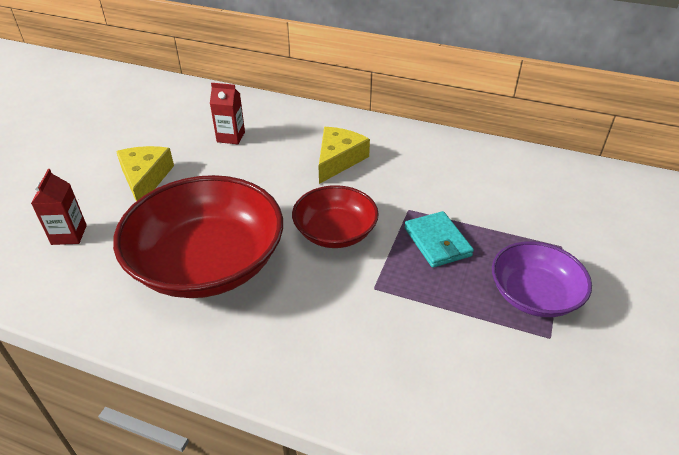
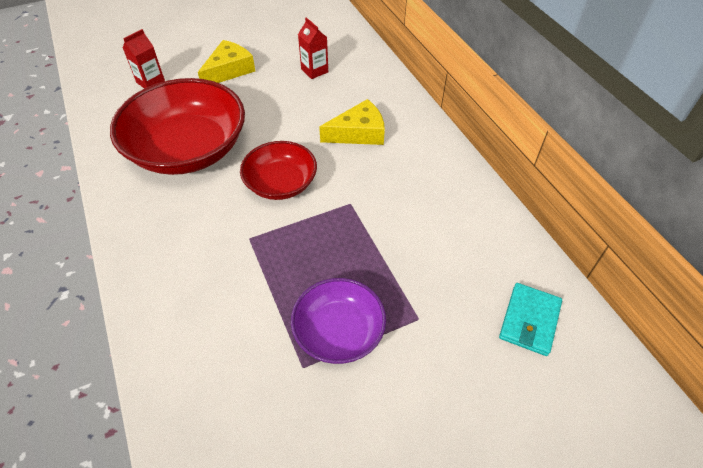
camera: 45 degrees right, 10 degrees up
turquoise wallet [405,211,474,268] -> turquoise wallet moved to [499,283,562,356]

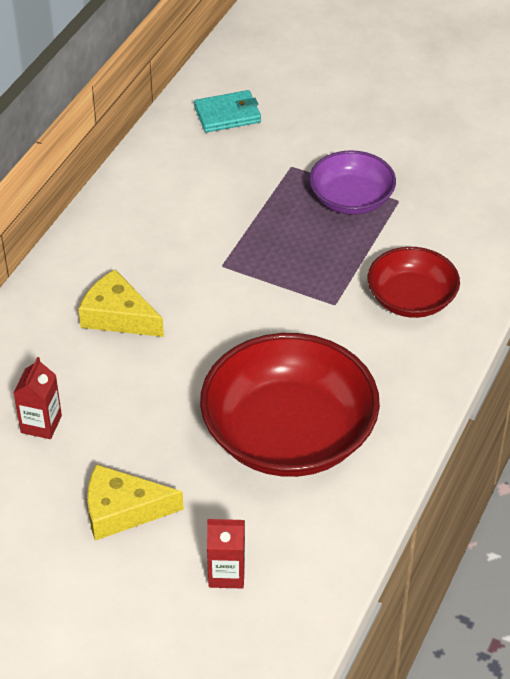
camera: 130 degrees left, 5 degrees down
red bowl [240,141,317,200] -> red bowl moved to [367,247,460,318]

